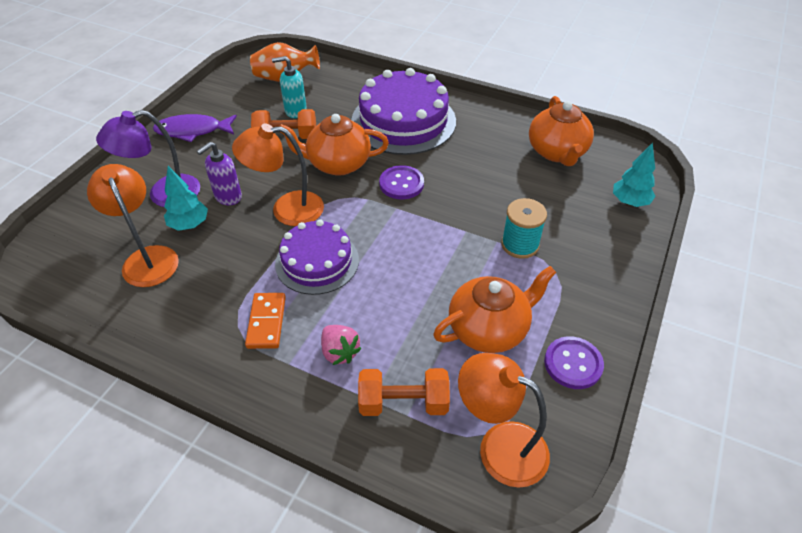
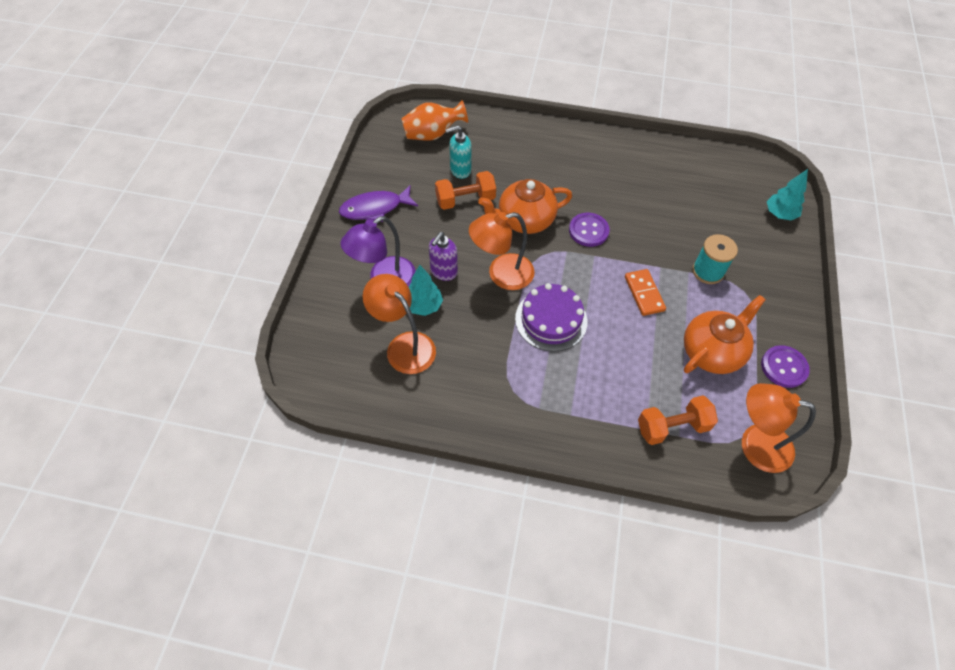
camera: 15 degrees left, 10 degrees up
orange domino [245,293,286,349] -> orange domino moved to [625,269,666,316]
pink strawberry [321,325,362,365] -> none
purple cake [351,68,456,155] -> none
orange teapot [529,96,594,166] -> none

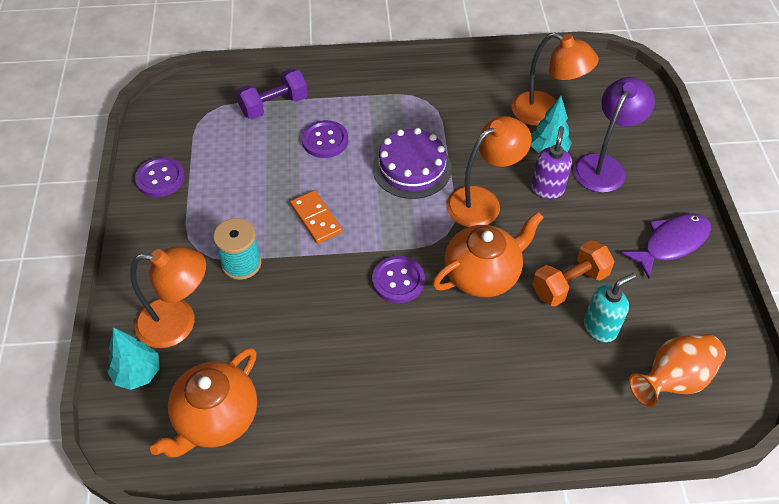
camera: 165 degrees right, 5 degrees down
orange dumbbell [638,396,718,445] -> purple dumbbell [236,68,308,120]
orange teapot [684,295,766,374] -> orange teapot moved to [150,348,257,458]
orange lamp [742,383,816,473] -> orange lamp moved to [130,247,206,348]
none -> purple button [302,120,348,158]

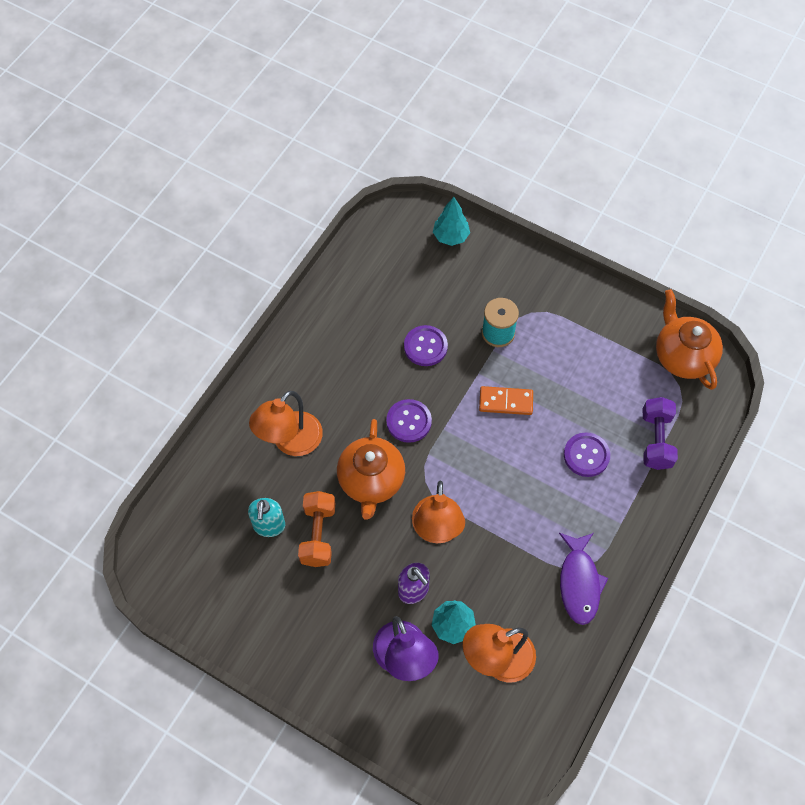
camera: 125 degrees right, 10 degrees up
orange lamp [130,247,206,348] -> orange lamp moved to [249,391,323,456]
purple button [135,157,185,197] -> purple button moved to [404,325,448,366]
orange teapot [150,348,257,458] -> orange teapot moved to [656,289,723,390]
purple cake [373,128,452,199] -> none
purple fish [622,213,711,279] -> purple fish moved to [559,533,608,625]
orange vase [629,334,726,407] -> none

